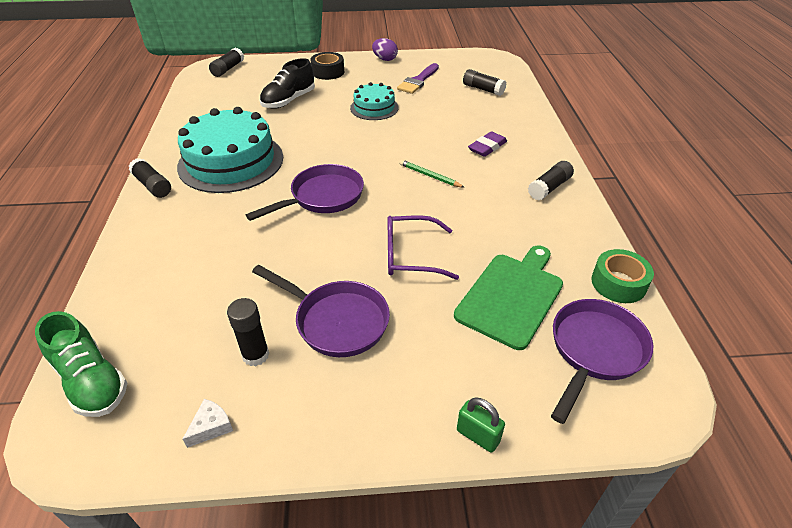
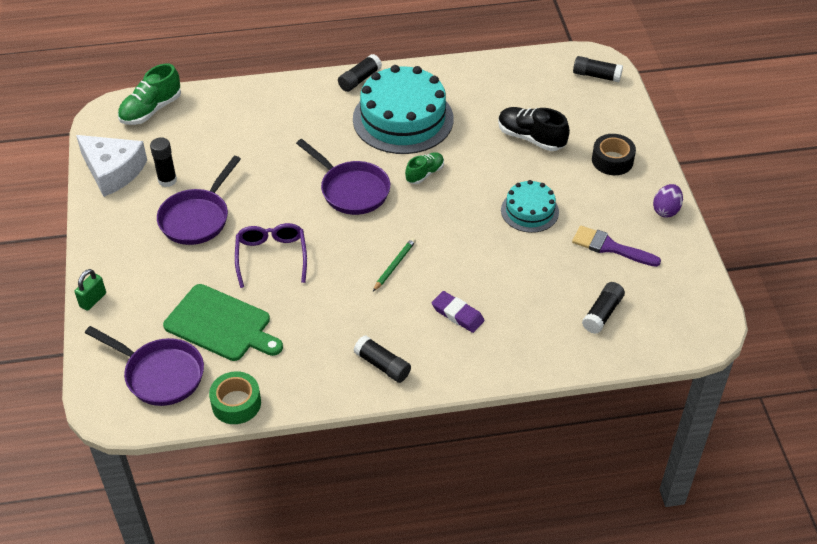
camera: 85 degrees right, 5 degrees up
white cheese [183,399,233,448] -> white cheese [76,135,147,197], size x2.45
none -> green shoe [405,152,444,184]

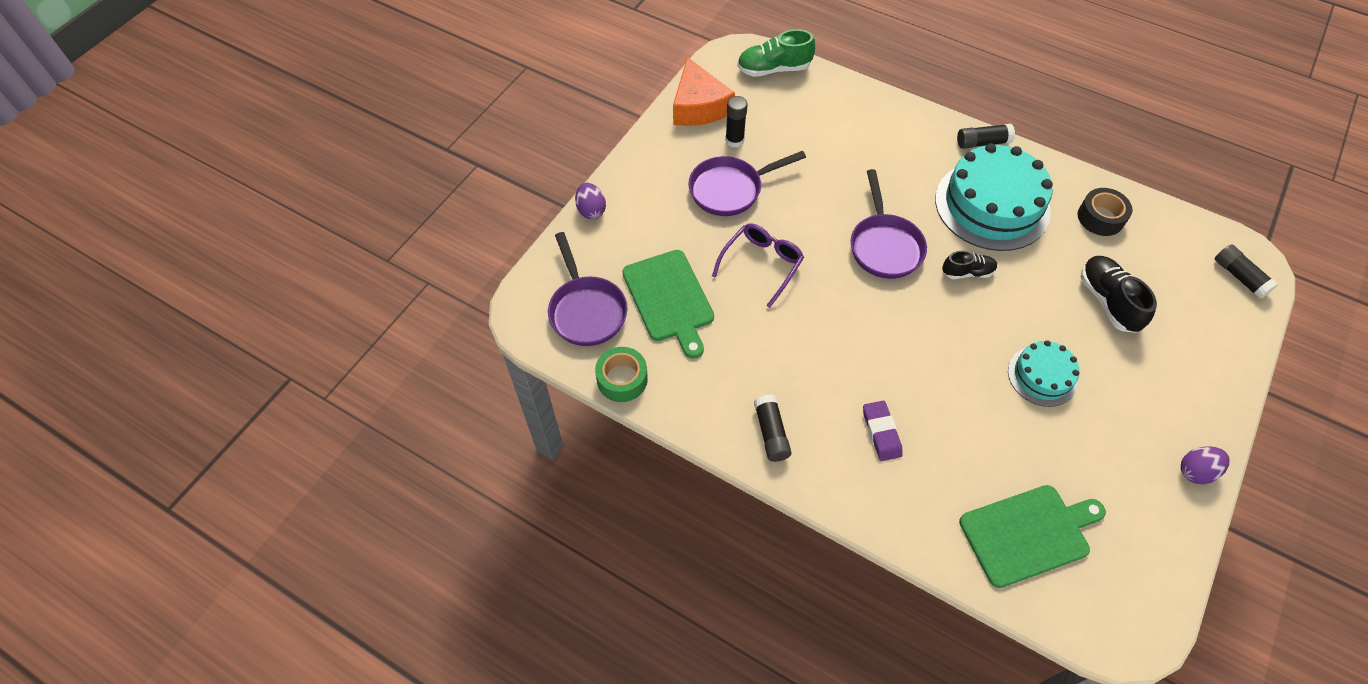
camera: 40 degrees right, 10 degrees up
green padlock [75,269,106,311] -> purple egg [575,183,606,219]
white cheese [76,135,147,197] -> orange cheese [673,57,735,126]
green pencil [373,238,416,291] -> none
green shoe [405,152,444,184] -> black shoe [942,251,997,279]
purple brush [572,226,661,267] -> none
black glue stick [582,282,625,334] -> green cutting board [959,485,1106,588]
black tape [592,134,636,175] -> black tape moved to [1078,188,1132,236]

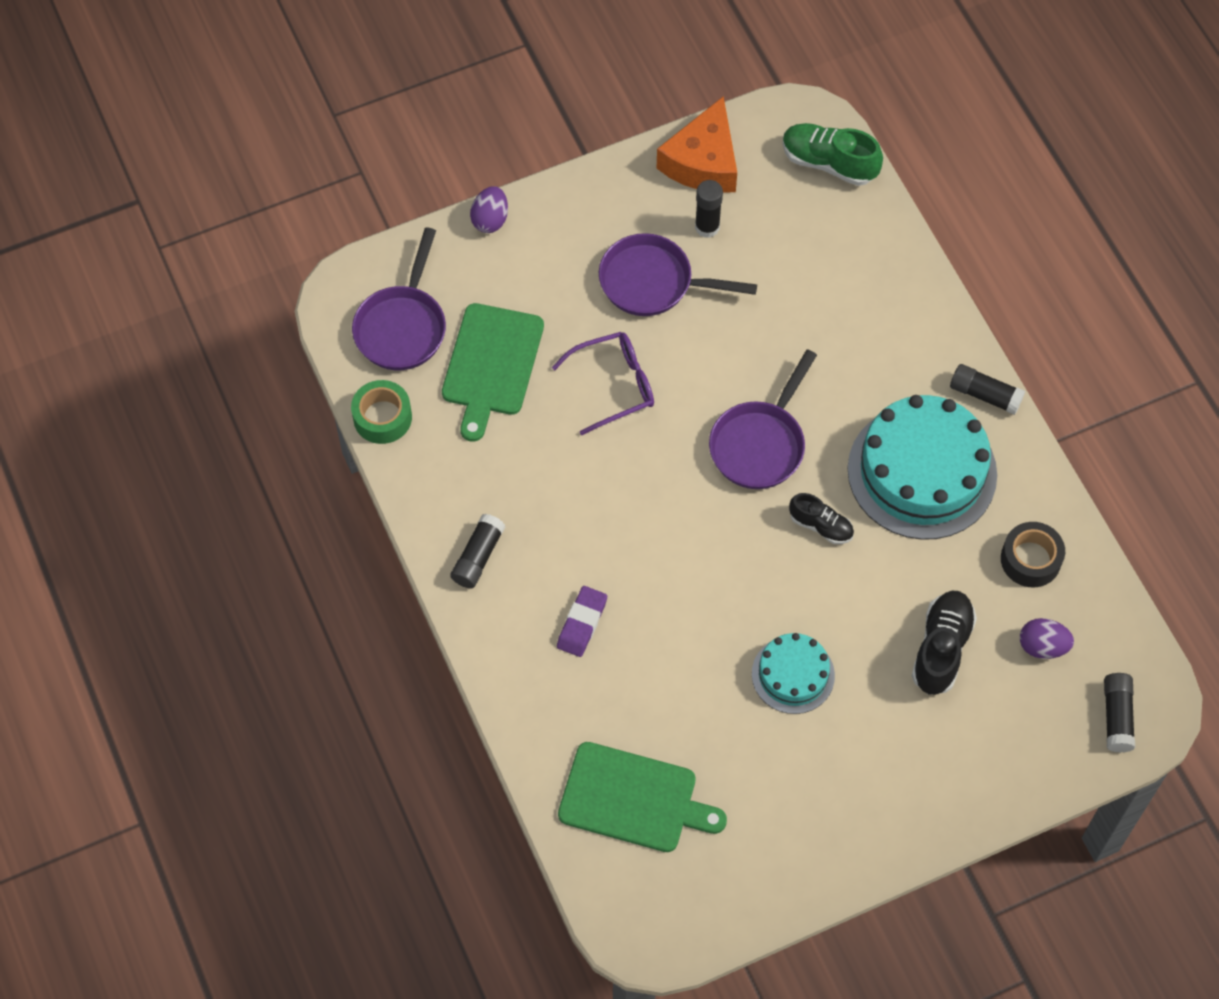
camera: 35 degrees right, 5 degrees up
purple egg [1181,446,1230,484] -> purple egg moved to [1020,618,1074,659]

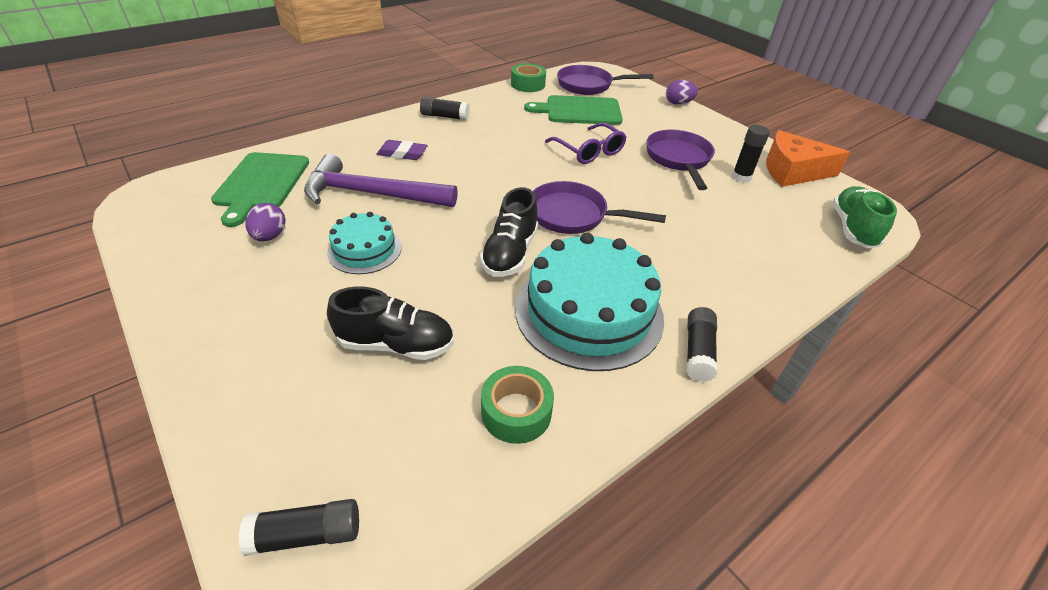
camera: 75 degrees right, 20 degrees down
black shoe [789,493,854,544] -> black shoe [480,187,538,277], size x1.60
black tape [1001,522,1065,587] -> green tape [481,366,554,444]
purple egg [1020,618,1074,659] -> purple egg moved to [245,203,286,241]
none -> purple hammer [304,154,458,207]

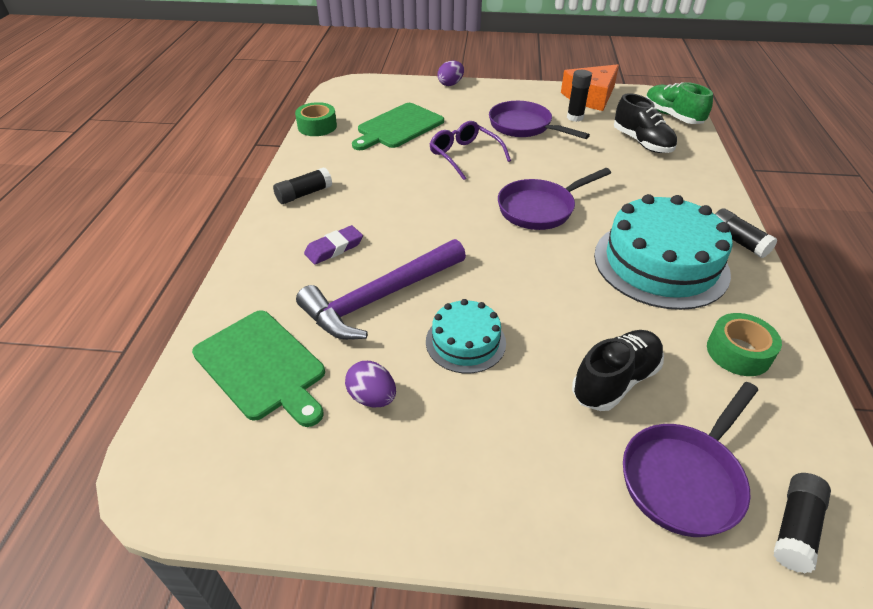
camera: 45 degrees left, 0 degrees up
black shoe [480,187,538,277] -> black shoe moved to [614,93,677,153]
purple glasses [545,123,626,164] -> purple glasses turned 135 degrees counterclockwise [430,121,511,180]
purple pan [557,65,654,95] -> purple pan moved to [623,382,758,537]

